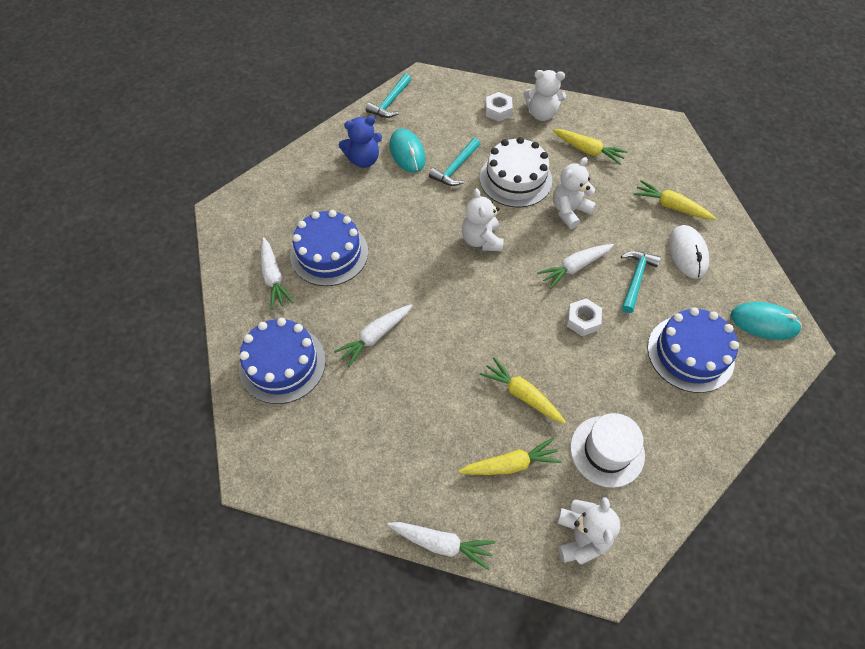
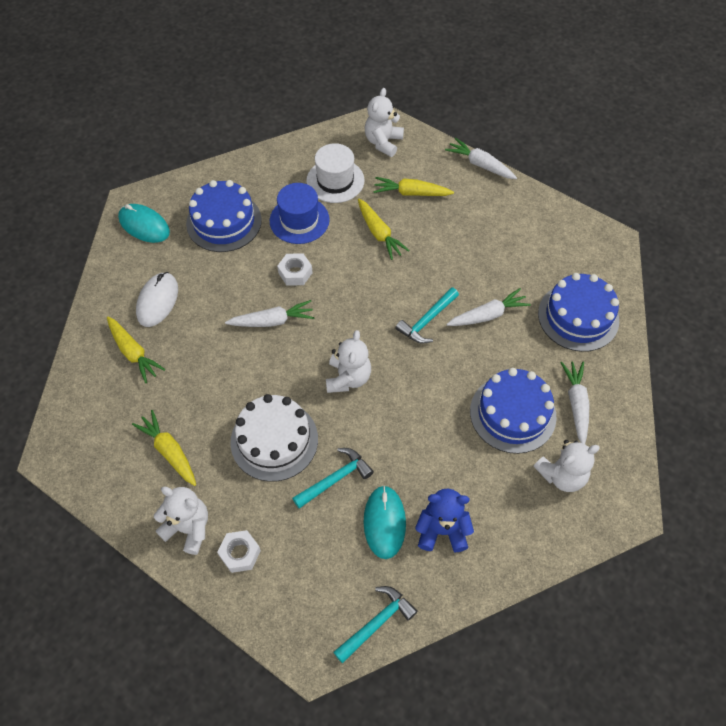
camera: 160 degrees left, 0 degrees up
white teddy bear [553,157,596,229] -> white teddy bear moved to [534,440,600,492]
turquoise hammer [621,251,661,313] -> turquoise hammer moved to [395,287,459,343]
none -> blue hat [270,183,330,244]

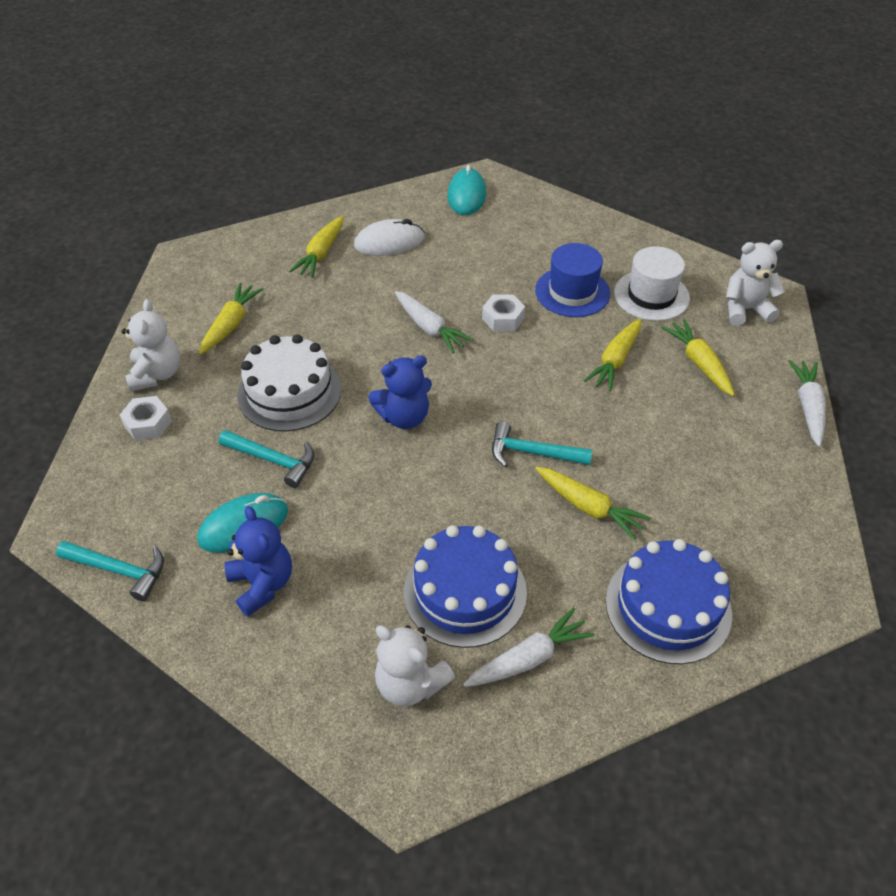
camera: 60 degrees right, 10 degrees down
blue cake [186,180,262,252] -> none
white teddy bear [326,330,371,393] -> blue teddy bear [368,355,432,429]
white carrot [447,288,531,326] -> yellow carrot [535,467,651,541]

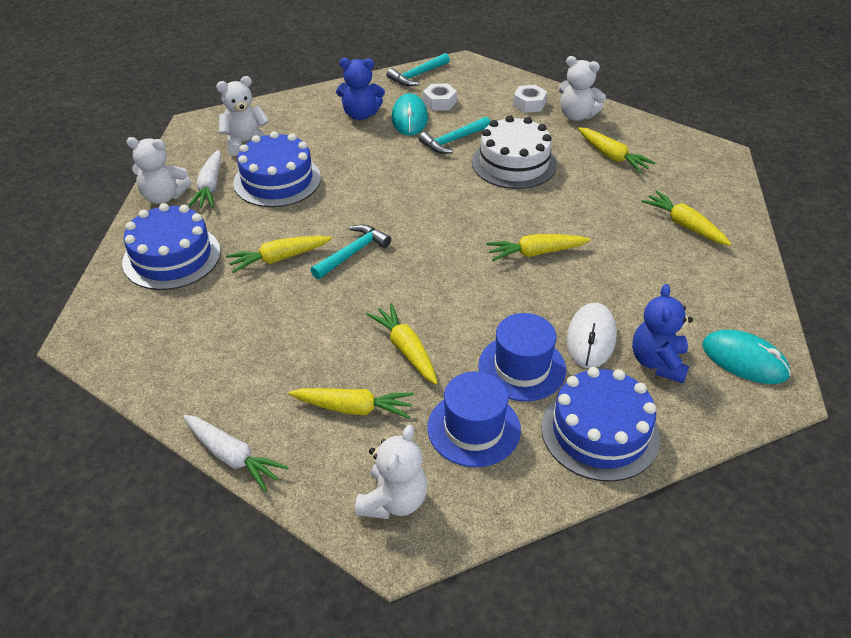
camera: 120 degrees right, 5 degrees down
white mouse [354,219,425,256] -> white mouse moved to [567,303,617,368]
blue teddy bear [368,355,432,429] -> blue teddy bear moved to [632,284,693,383]
white carrot [395,291,474,353] -> yellow carrot [486,234,590,261]
white nut [482,294,525,331] -> white nut moved to [423,84,457,111]
white hat [614,246,690,321] -> blue hat [427,371,521,467]
none -> white teddy bear [126,137,191,204]
none -> blue cake [541,367,660,482]

